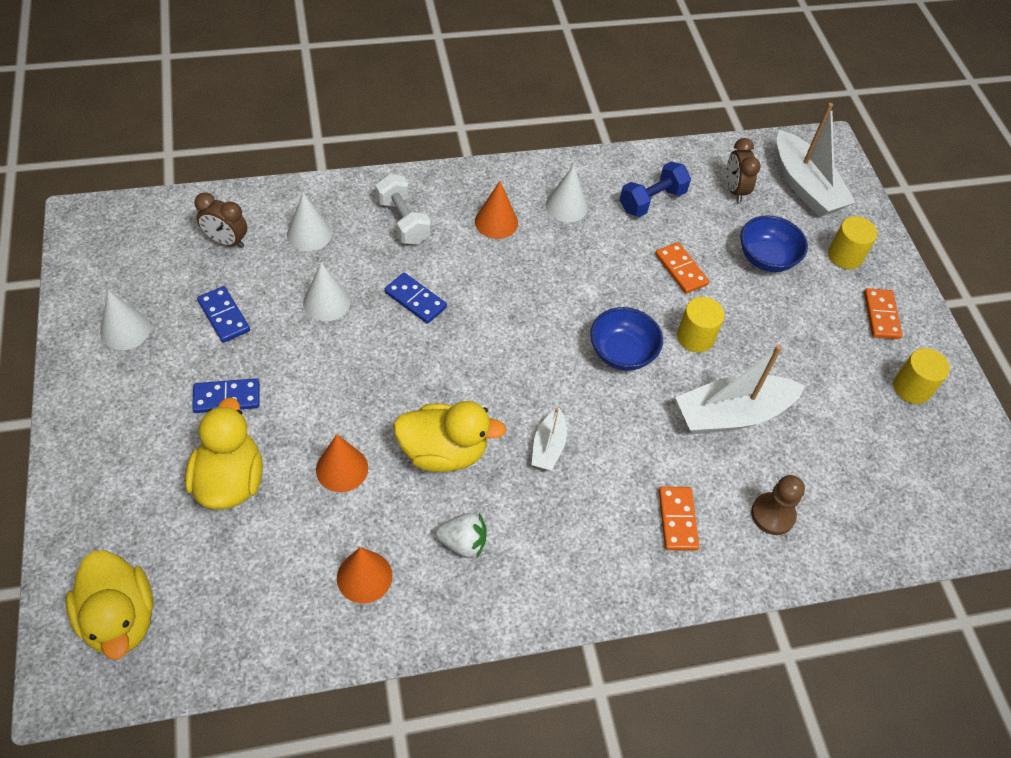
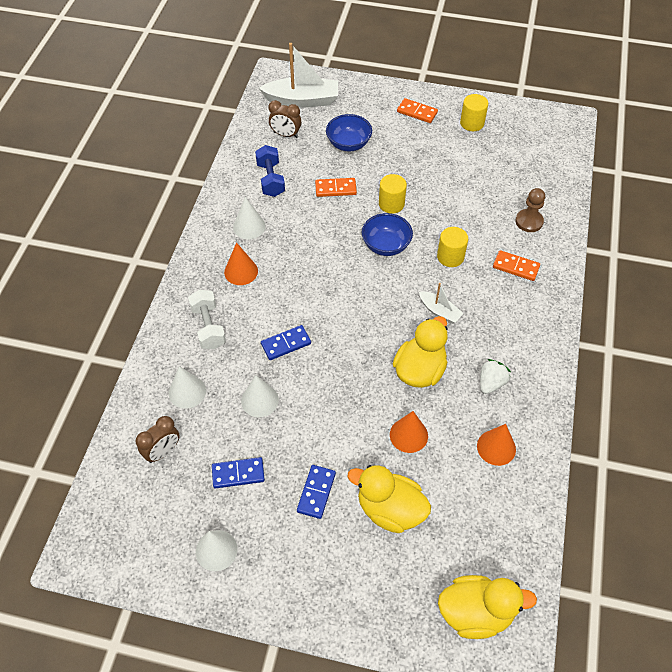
camera: 60 degrees left, 0 degrees up
white dumbbell [375,174,431,245] -> white dumbbell turned 75 degrees clockwise [188,289,226,349]
white boat [675,345,805,434] -> none
yellow cylinder [828,216,878,269] -> yellow cylinder moved to [437,227,468,267]

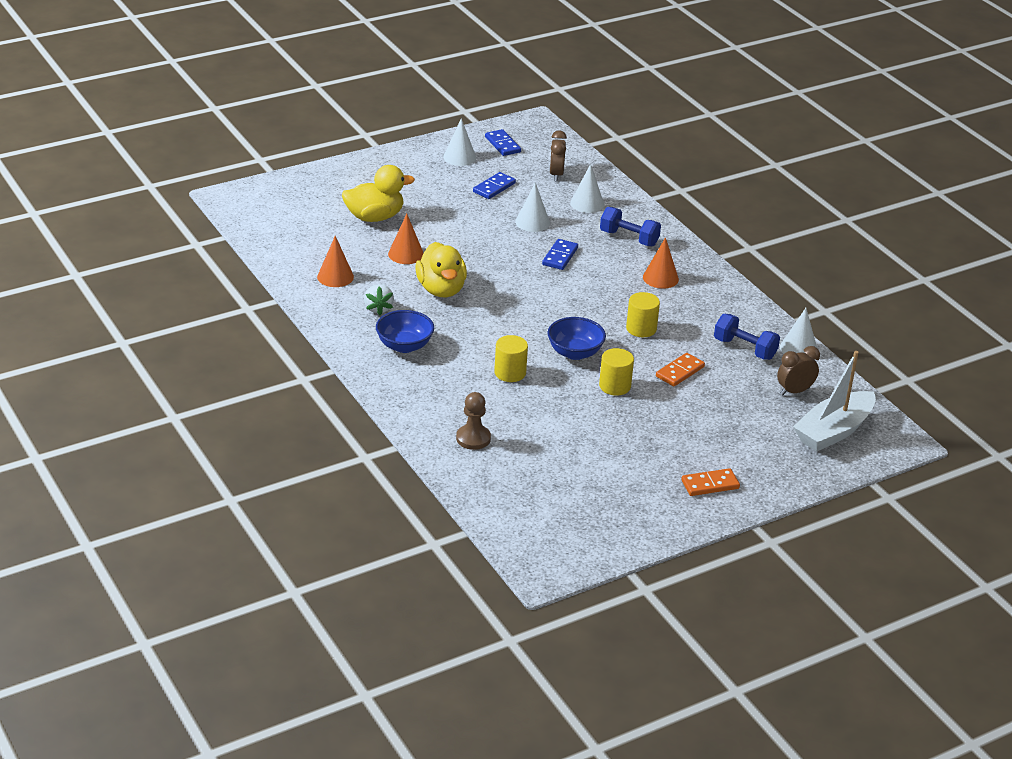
camera: 135 degrees right, 20 degrees down
white dumbbell [188,289,226,349] -> blue dumbbell [600,207,661,246]
white cone [233,197,266,239] -> white cone moved to [780,308,817,354]
blue domino [297,465,336,519] -> blue domino moved to [485,129,521,156]
blue bowl [326,114,372,151] -> blue bowl moved to [376,310,434,353]
white boat [419,283,464,324] -> none
yellow duck [438,575,537,639] -> none
yellow cylinder [460,94,488,131] -> yellow cylinder moved to [626,292,660,337]
orange domino [493,250,540,281] -> none

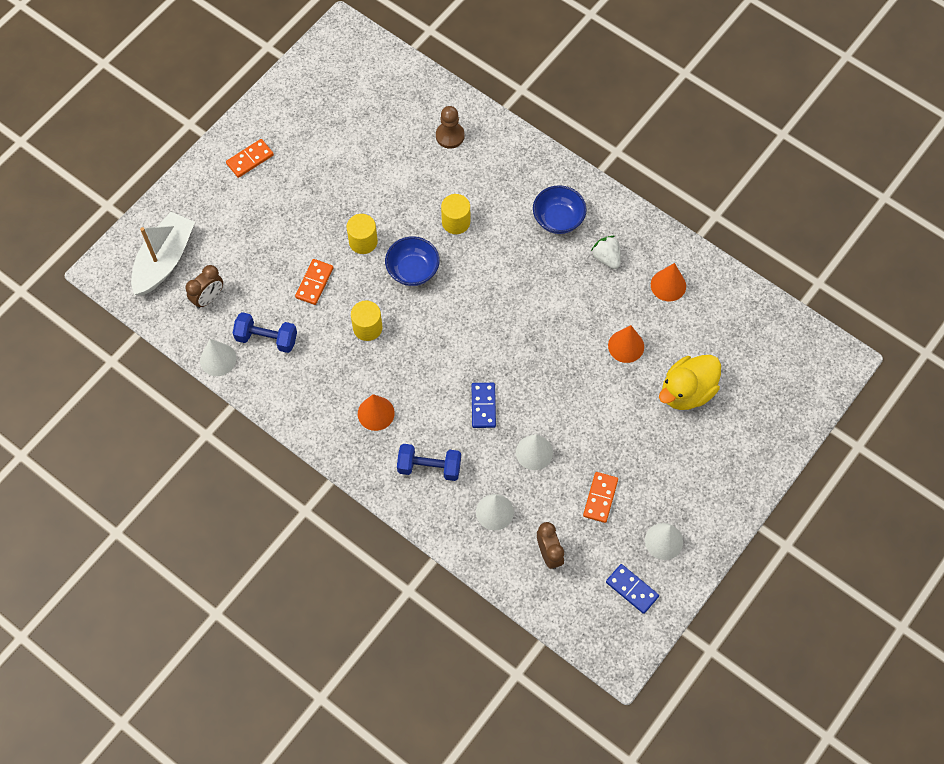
camera: 160 degrees right, 30 degrees up
yellow duck [415,242,467,297] -> none
blue domino [473,172,516,199] -> orange domino [583,472,618,523]

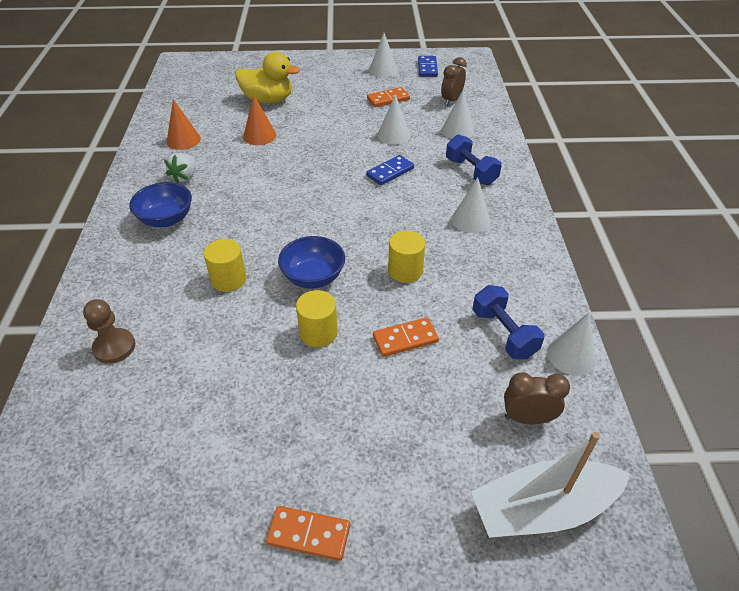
camera: 130 degrees left, 20 degrees down
orange cone [358,394,395,431] -> white cone [452,177,491,233]

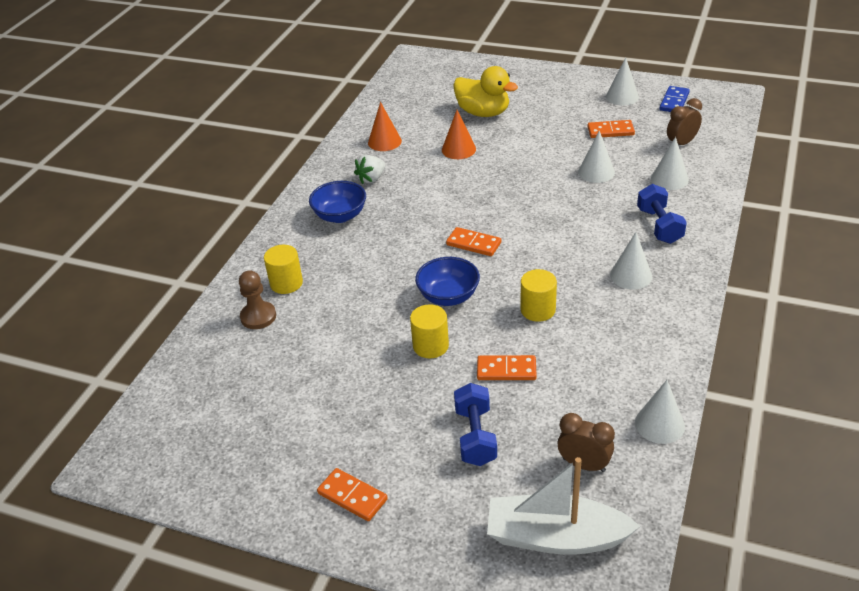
camera: 25 degrees right, 5 degrees down
yellow cylinder [204,239,247,292] -> yellow cylinder moved to [264,245,303,294]
blue domino [366,155,414,185] -> none
blue dumbbell [473,285,544,359] -> blue dumbbell moved to [454,383,497,466]
none -> orange domino [446,227,501,256]

